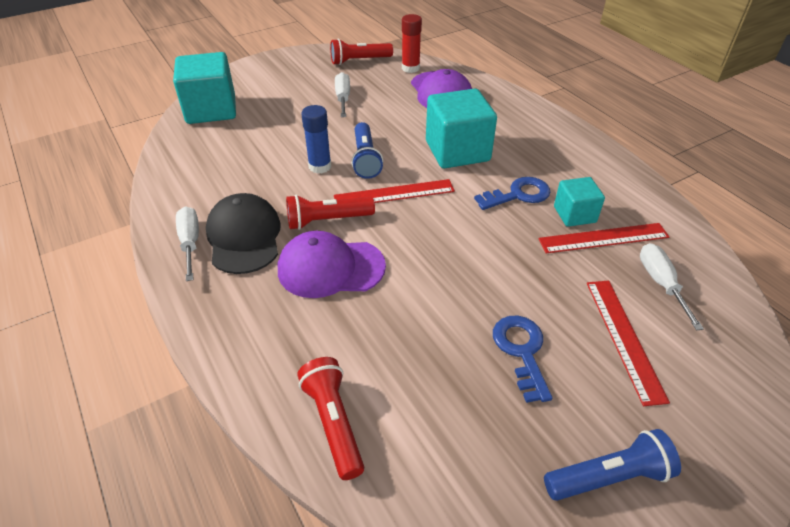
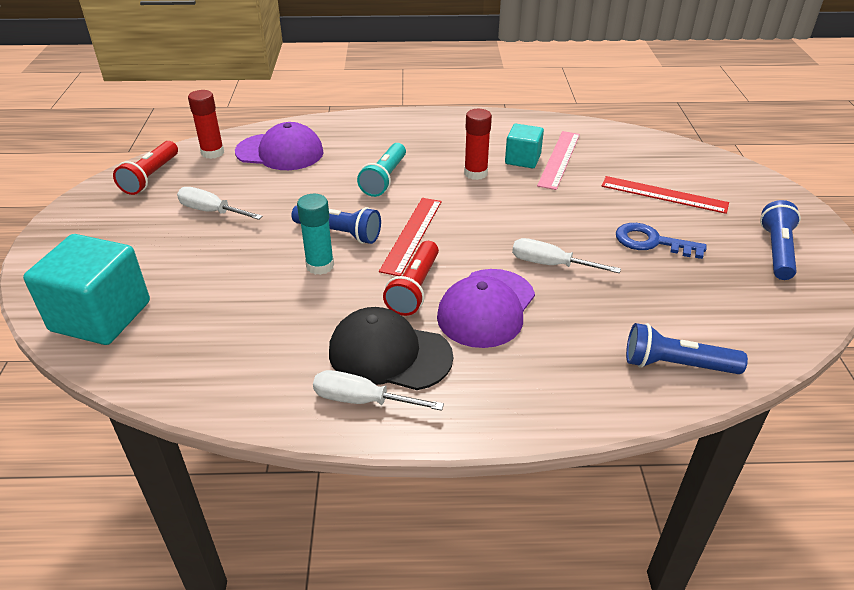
camera: 60 degrees left, 5 degrees down
red flashlight [297,357,364,480] -> blue flashlight [626,323,748,374]
blue glue stick [301,105,331,174] -> turquoise glue stick [297,194,334,275]
turquoise cube [426,89,497,169] -> turquoise flashlight [357,143,406,197]
blue key [474,177,551,210] -> red glue stick [464,109,492,180]
red ruler [538,223,669,253] -> pink ruler [537,131,580,190]
white screwdriver [640,243,704,331] -> white screwdriver moved to [512,238,621,273]

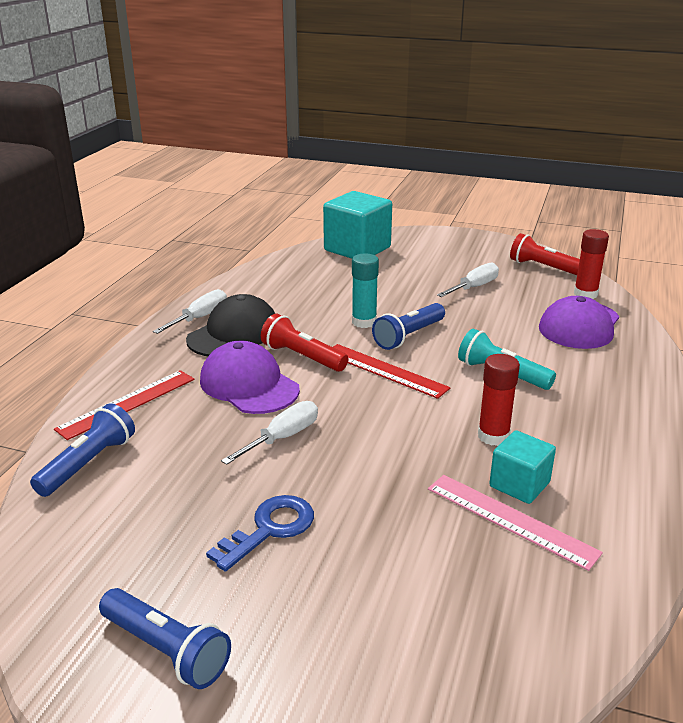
camera: 110 degrees right, 10 degrees down
red ruler [601,176,729,214] -> red ruler moved to [54,370,194,440]

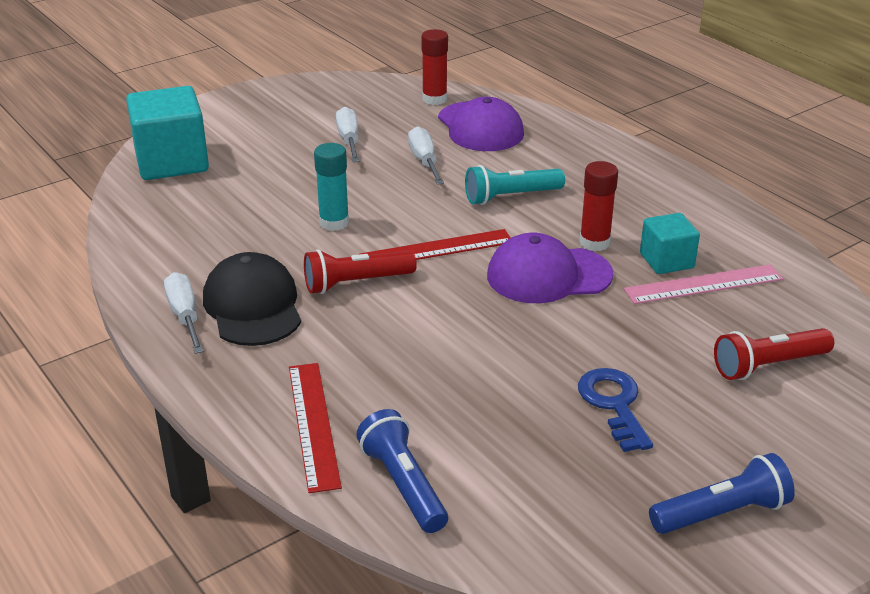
camera: 55 degrees left, 5 degrees up
purple cap [200,341,300,414] -> purple cap moved to [487,233,613,303]
white screwdriver [221,401,318,465] -> white screwdriver moved to [408,126,444,185]
blue flashlight [372,303,445,350] -> none
red flashlight [510,233,580,275] -> red flashlight moved to [714,328,834,380]

